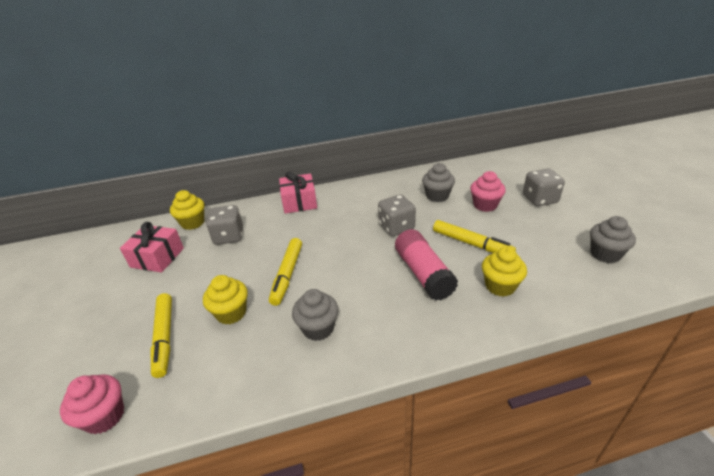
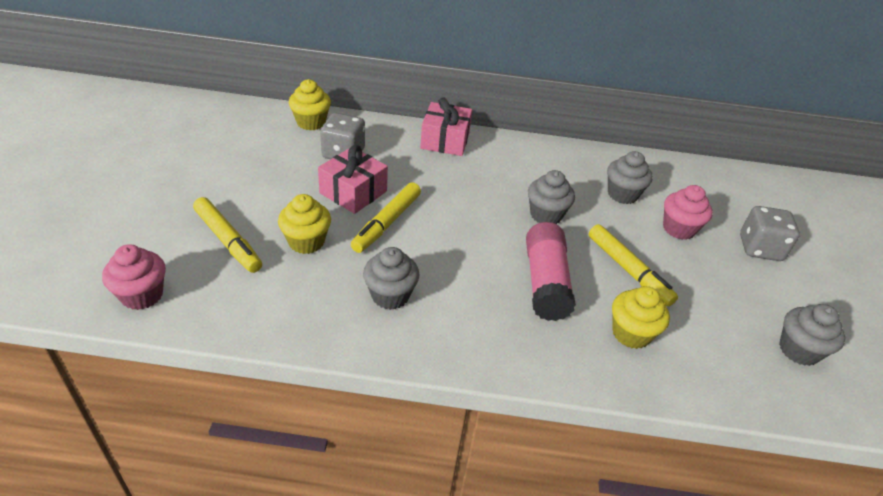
camera: 15 degrees right, 5 degrees up
pink gift [120,222,184,273] -> pink gift moved to [318,145,388,214]
yellow marker [150,293,172,378] -> yellow marker turned 45 degrees counterclockwise [193,197,262,273]
grey dice [378,195,416,236] -> grey cupcake [528,170,575,224]

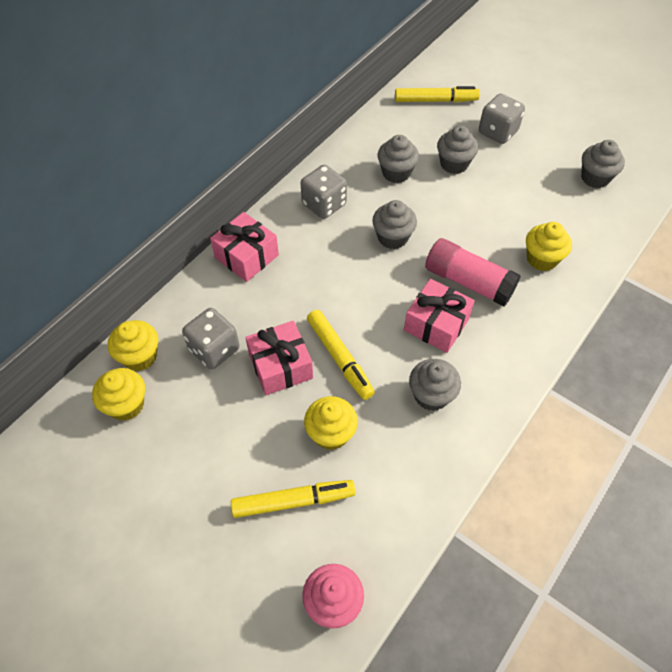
camera: 55 degrees left, 15 degrees up
yellow marker [589,224,678,306] -> yellow marker moved to [395,86,480,102]
pink cupcake [663,185,713,240] -> grey cupcake [437,126,478,174]
none -> yellow cupcake [92,368,145,421]
none -> grey dice [301,165,347,219]
none -> pink gift [404,279,475,353]

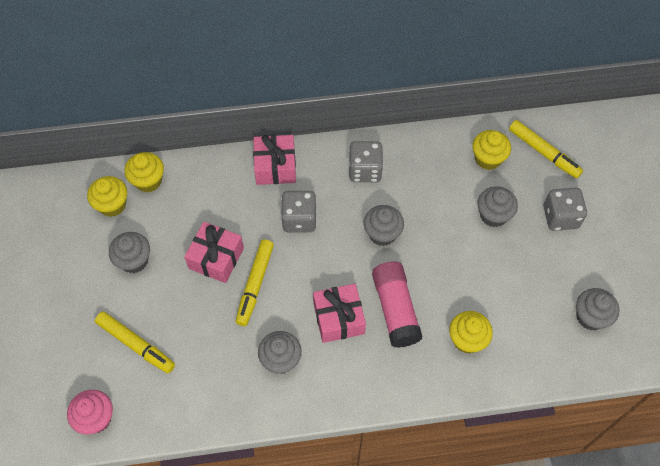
camera: 45 degrees right, 5 degrees up
grey dice [182,308,240,369] -> grey dice moved to [281,191,317,232]
yellow cupcake [304,396,358,450] -> yellow cupcake moved to [472,130,511,170]
grey cupcake [377,135,419,183] -> grey cupcake moved to [109,232,150,273]

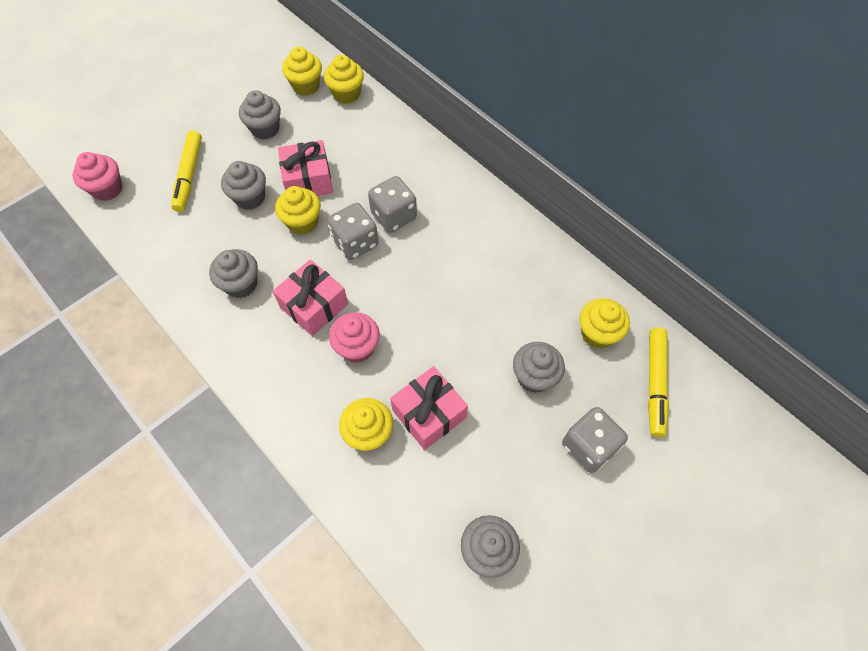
camera: 55 degrees right, 0 degrees up
yellow marker [235,239,274,326] -> yellow cupcake [275,186,321,235]
pink gift [253,135,296,185] -> pink gift moved to [390,366,468,450]
grey dice [349,141,383,182] -> grey dice moved to [328,203,379,260]
grey cupcake [364,205,404,246] -> grey cupcake moved to [221,161,266,210]
pink glue stick [372,261,423,348] -> pink cupcake [329,312,380,363]

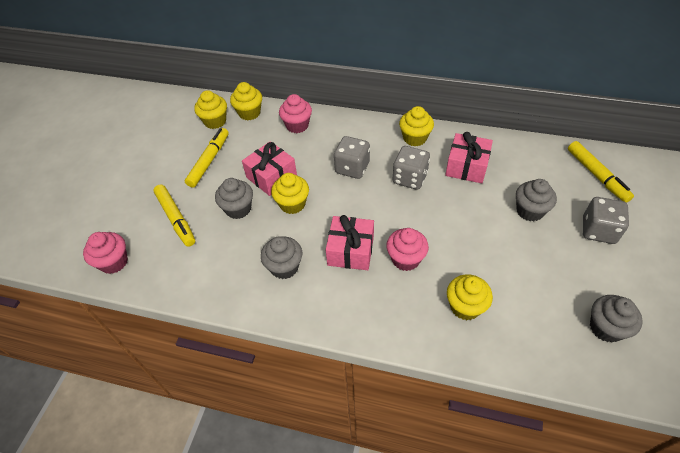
camera: 30 degrees left, 10 degrees down
grey cupcake [239,90,281,140] -> yellow marker [185,128,229,188]
grey dice [328,203,379,260] -> grey dice moved to [393,146,430,190]
pink gift [390,366,468,450] -> pink gift moved to [445,132,493,183]
yellow cupcake [579,298,630,349] -> yellow cupcake moved to [399,106,434,146]
none -> pink cupcake [279,94,312,133]

